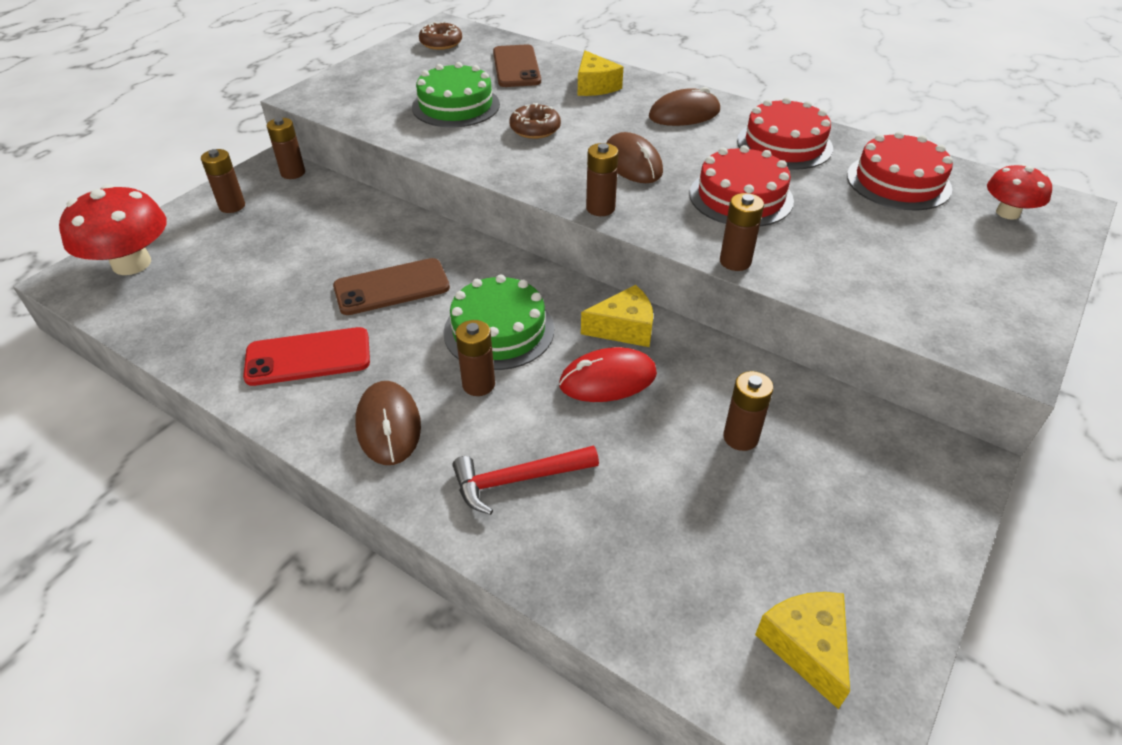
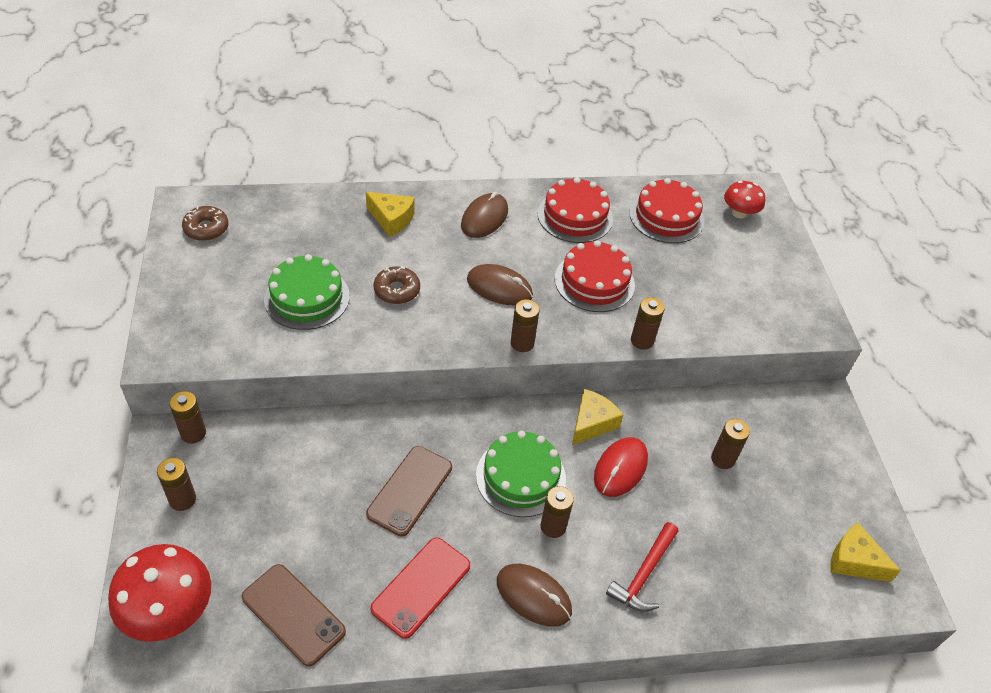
camera: 45 degrees left, 5 degrees up
brown phone [493,45,541,87] -> brown phone moved to [242,564,346,666]

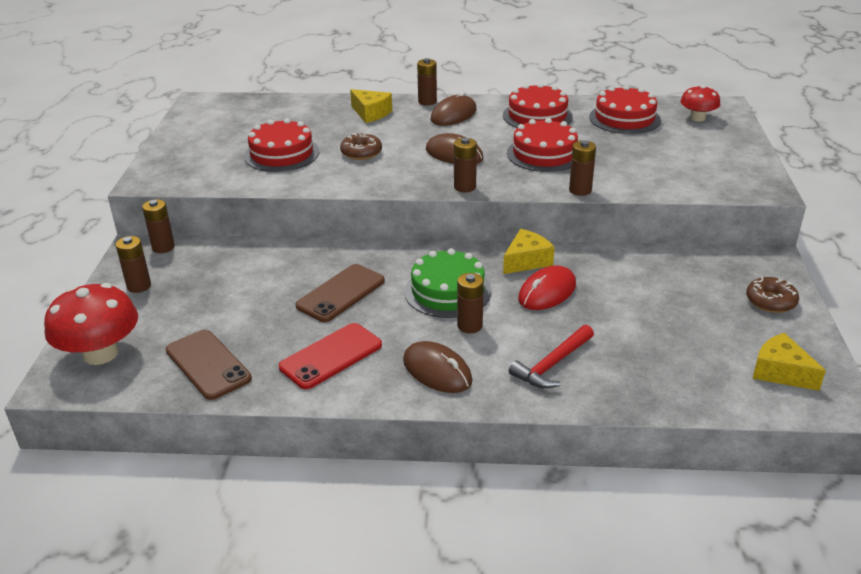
camera: 15 degrees right, 15 degrees down
brown donut [182,206,228,241] -> brown donut moved to [746,277,799,313]
green cake [264,254,350,330] -> red cake [244,118,319,172]
brown battery [711,419,750,469] -> brown battery moved to [417,58,437,106]

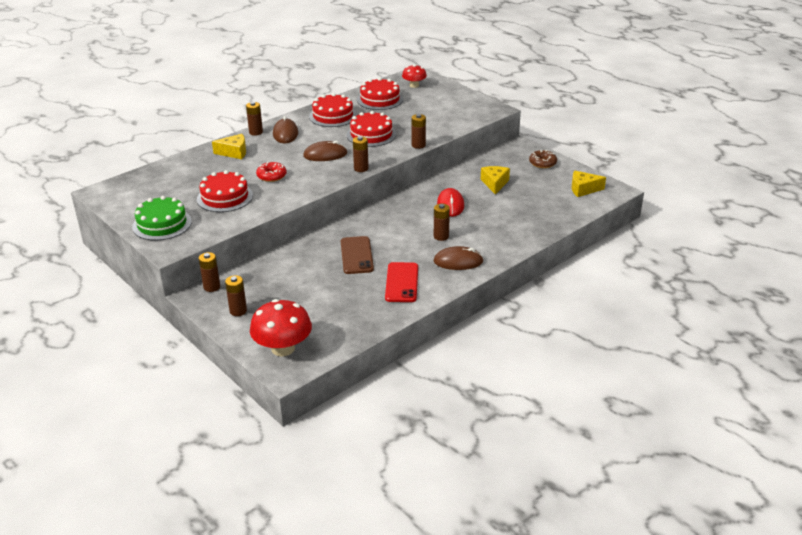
camera: 45 degrees left, 0 degrees up
brown phone [166,330,252,400] -> none
brown donut [340,133,382,160] -> red donut [256,162,287,182]
green cake [405,248,491,318] -> green cake moved to [132,196,192,241]
yellow cheese [503,229,555,274] -> yellow cheese moved to [481,166,510,194]
red hammer [509,325,594,388] -> none

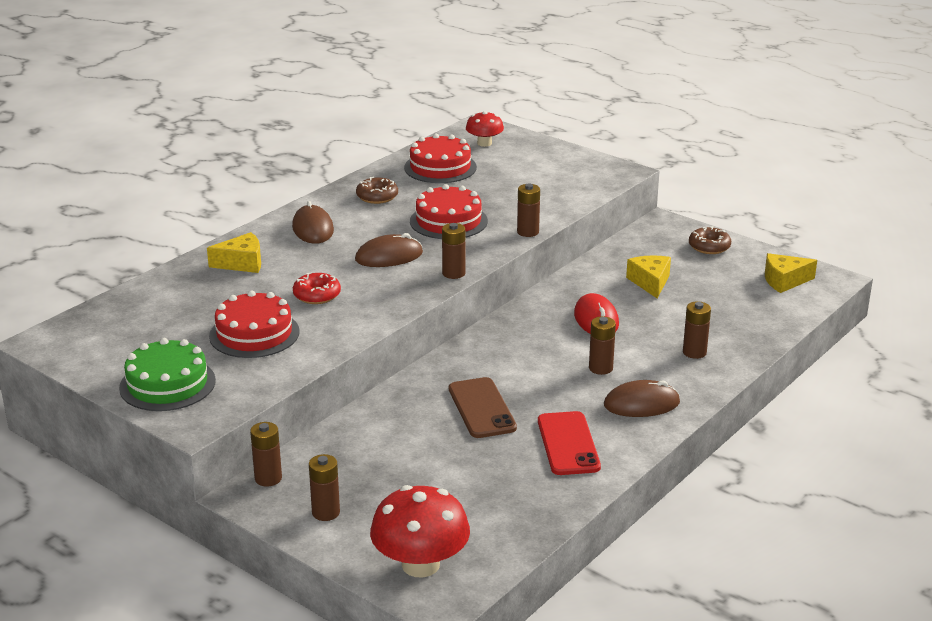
camera: 10 degrees left, 5 degrees down
brown battery [246,102,263,136] -> brown battery moved to [683,301,711,359]
red cake [309,93,357,127] -> brown donut [356,177,398,204]

